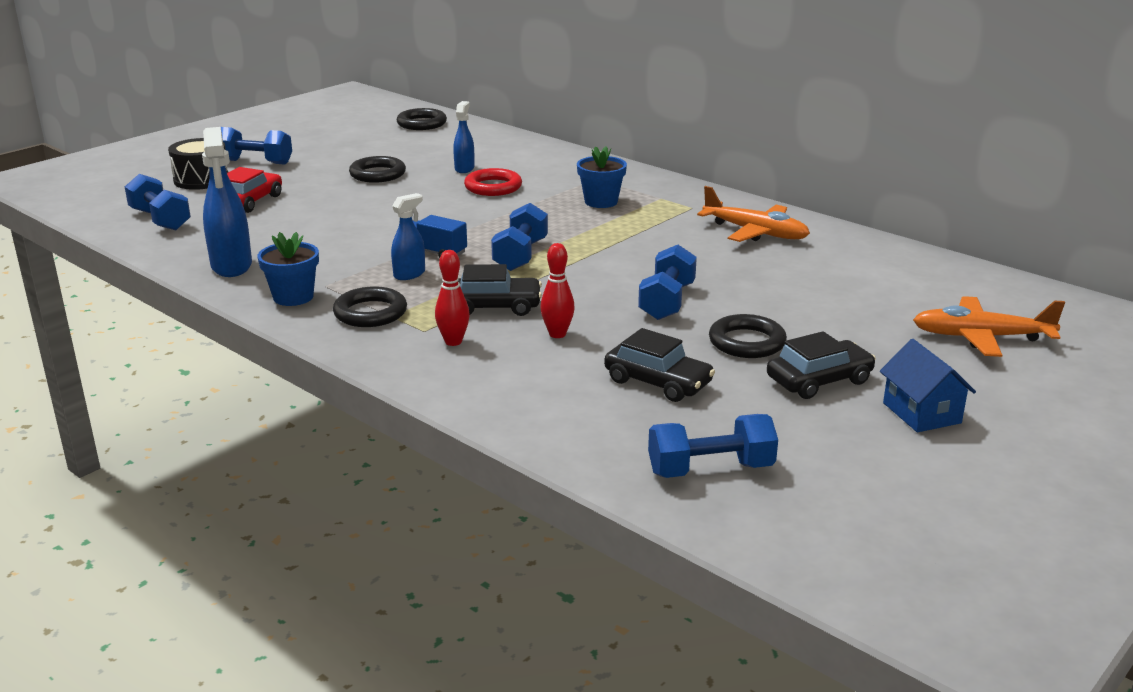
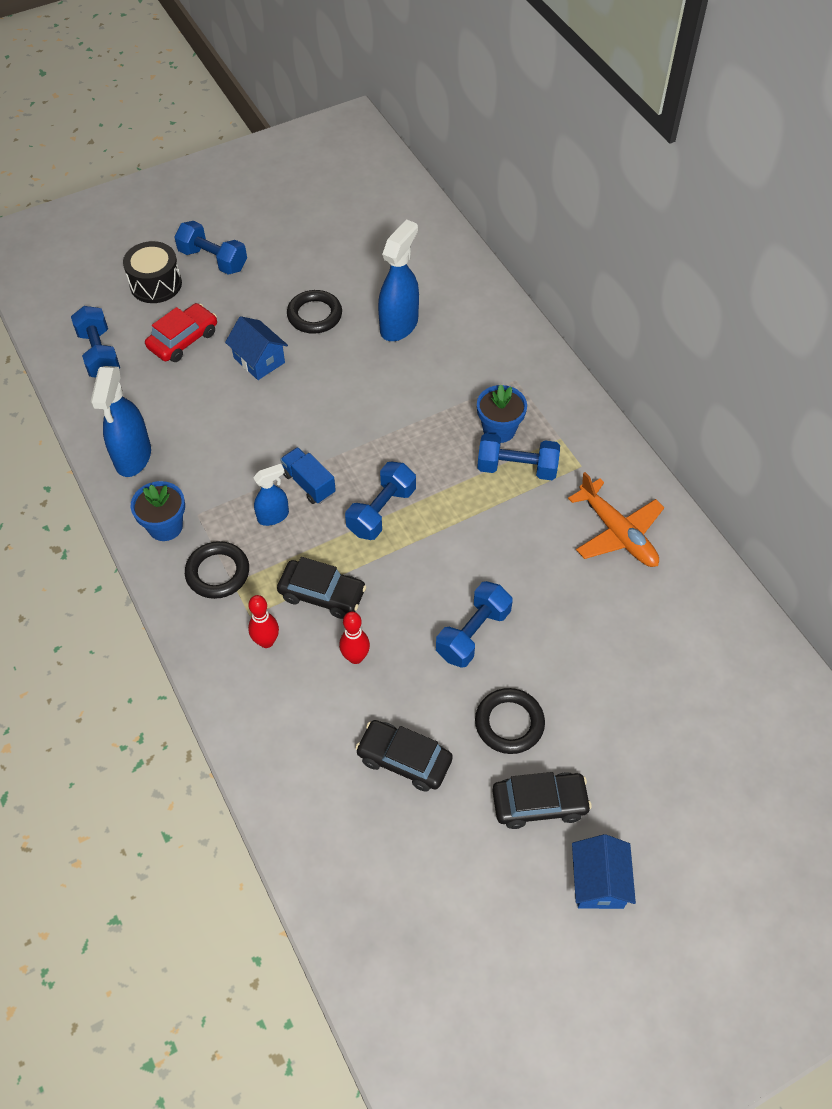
camera: 20 degrees right, 30 degrees up
black ring [397,108,447,130] -> none
blue spray bottle [453,101,475,173] -> blue spray bottle [378,219,419,341], size x1.73
red ring [464,168,522,196] -> none
black car [604,328,715,402] -> black car turned 150 degrees clockwise [355,720,453,792]
blue dumbbell [648,414,778,478] -> blue dumbbell moved to [477,433,560,480]
orange plane [913,296,1065,357] -> none
none -> blue house [225,316,288,380]

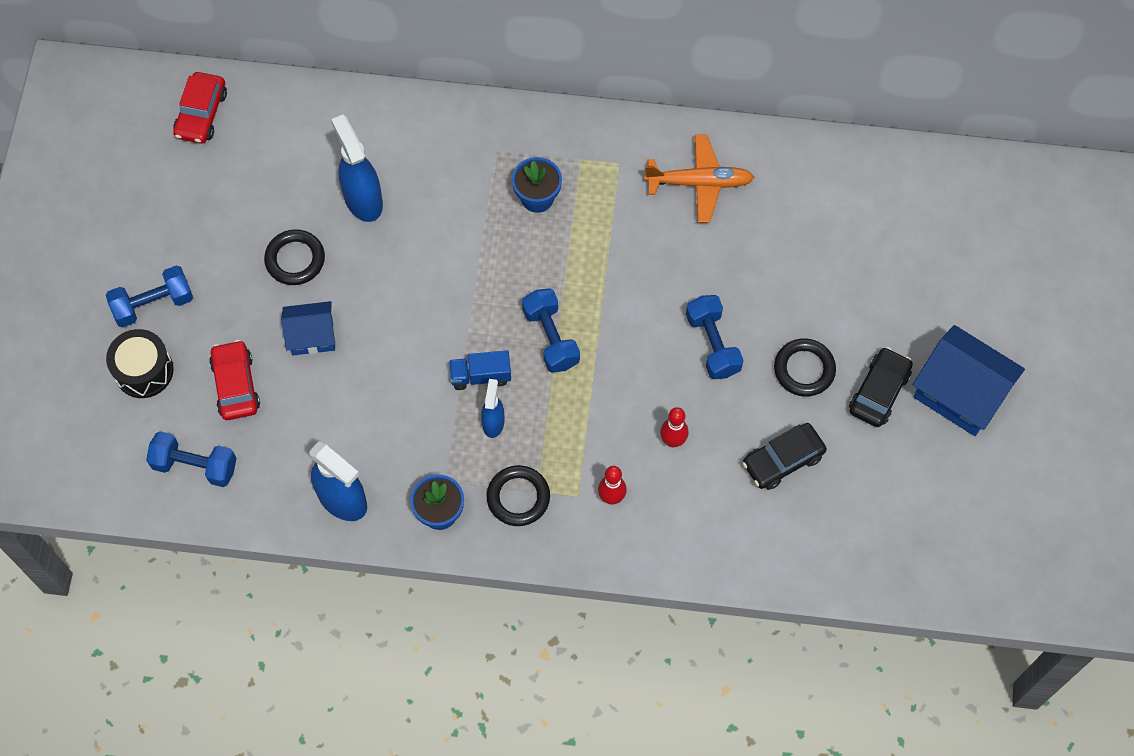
camera: 55 degrees left, 10 degrees up
black car [277,557,366,619] -> none
blue dumbbell [477,433,560,480] -> none
blue house [572,834,636,909] -> blue house [913,325,1025,436], size x1.66
none -> red car [173,72,227,144]

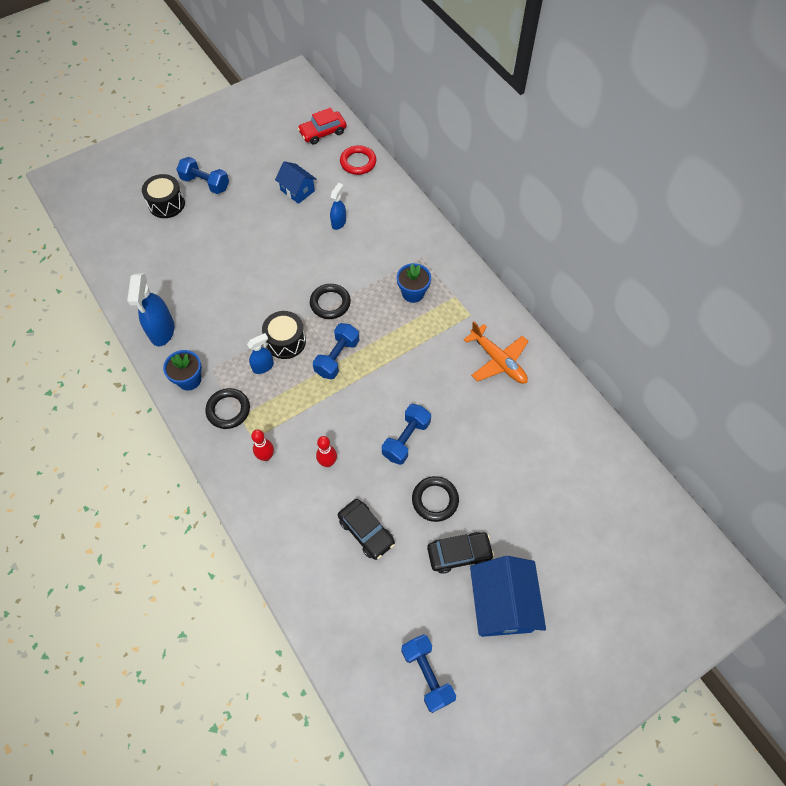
camera: 50 degrees right, 5 degrees down
blue dumbbell [146,431,237,487] -> blue dumbbell moved to [401,634,456,713]
red car [209,340,260,420] -> none
black ring [264,229,325,285] -> black ring moved to [310,284,351,319]
blue house [281,301,335,355] -> blue house moved to [275,161,316,204]
blue spray bottle [331,115,383,222] -> blue spray bottle [330,183,346,230], size x0.58
blue truck [449,350,511,390] -> black drum [262,311,306,359]
black car [742,423,827,490] -> black car turned 150 degrees counterclockwise [338,499,395,560]
none -> red ring [340,145,376,175]

